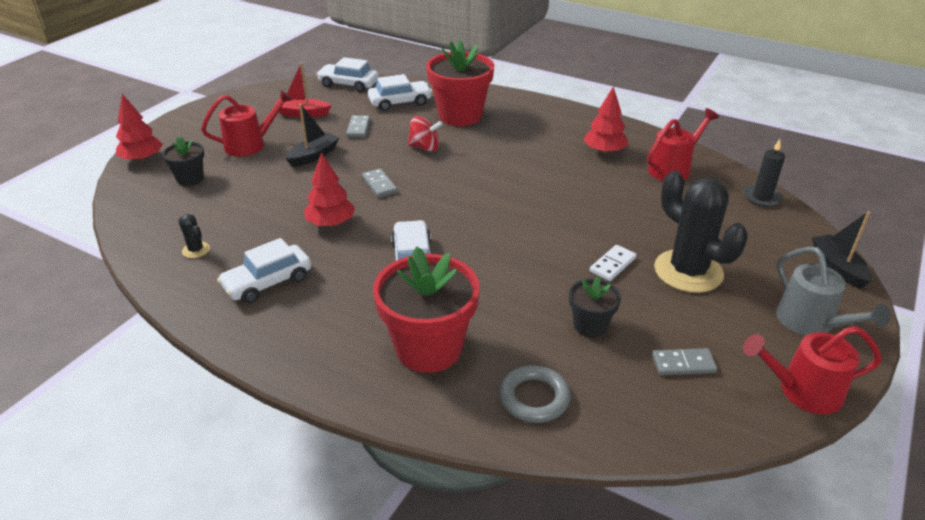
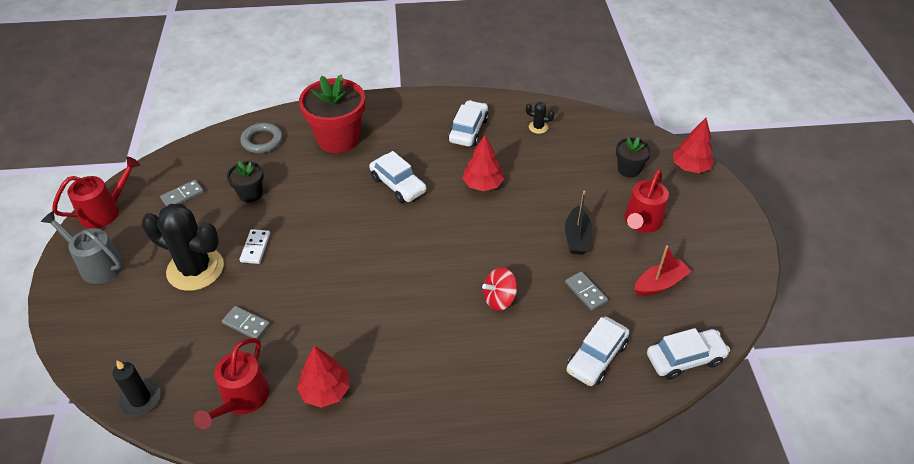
camera: 145 degrees right, 10 degrees up
grey domino [362,169,397,198] -> grey domino moved to [222,306,270,339]
red flower pot [426,40,494,126] -> none
black boat [812,211,872,289] -> none

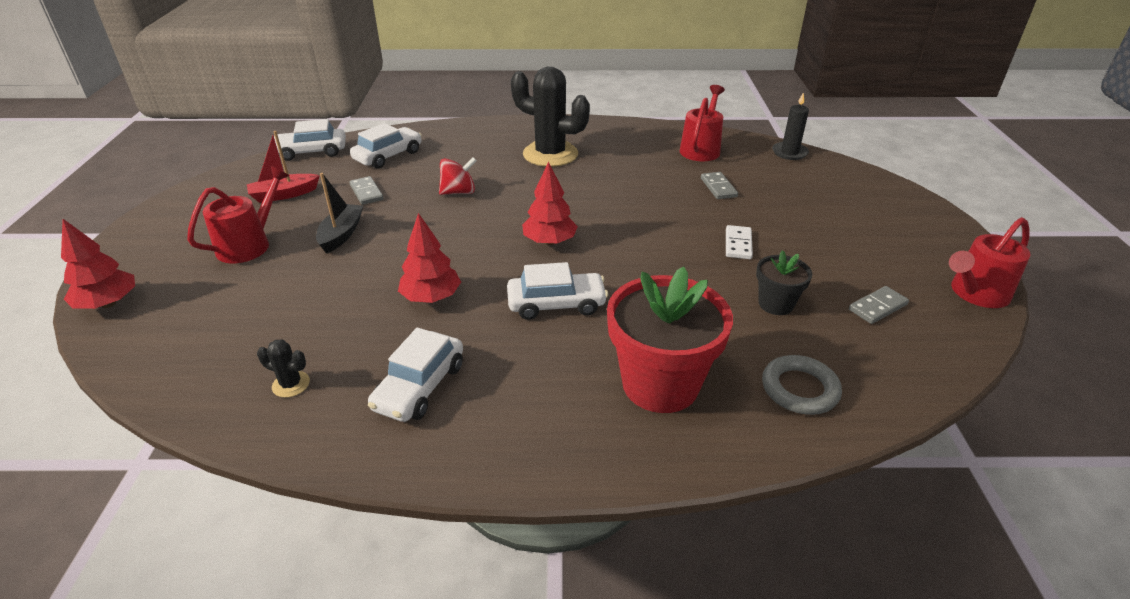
camera: 175 degrees left, 10 degrees down
grey watering can [41,211,123,284] -> none
black cactus [142,204,224,291] -> black cactus moved to [511,67,590,167]
grey domino [222,306,270,339] -> grey domino turned 45 degrees clockwise [701,172,738,199]
red tree [297,346,350,408] -> red tree moved to [522,162,578,245]
white car [369,151,427,203] -> white car turned 120 degrees clockwise [507,262,608,320]
black flower pot [616,137,651,178] -> none

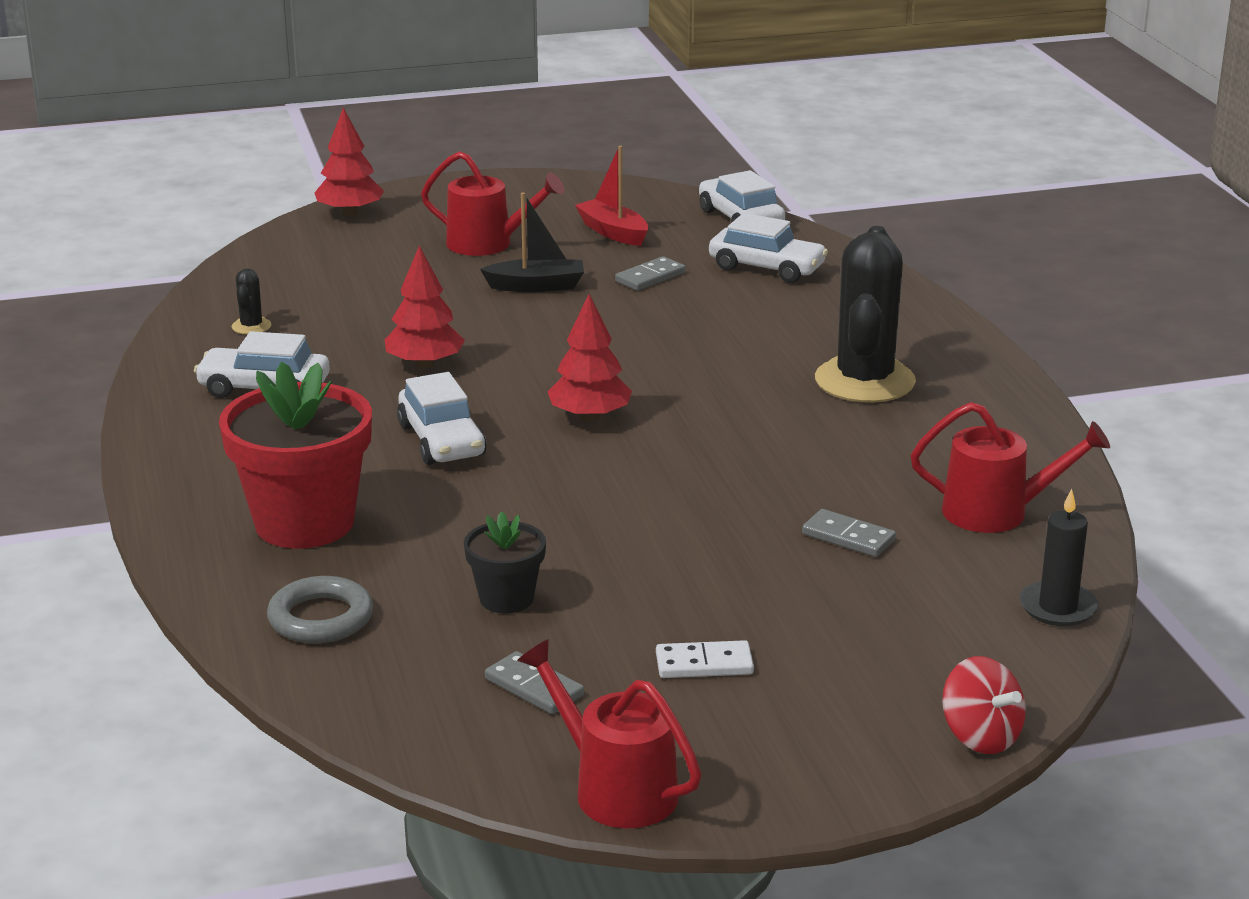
camera: 75 degrees right, 10 degrees down
red spinning top [439,157,477,195] -> red spinning top moved to [942,656,1026,754]
grey domino [701,172,738,199] -> grey domino turned 60 degrees clockwise [802,509,896,557]
white domino [726,225,753,259] -> white domino moved to [656,640,754,678]

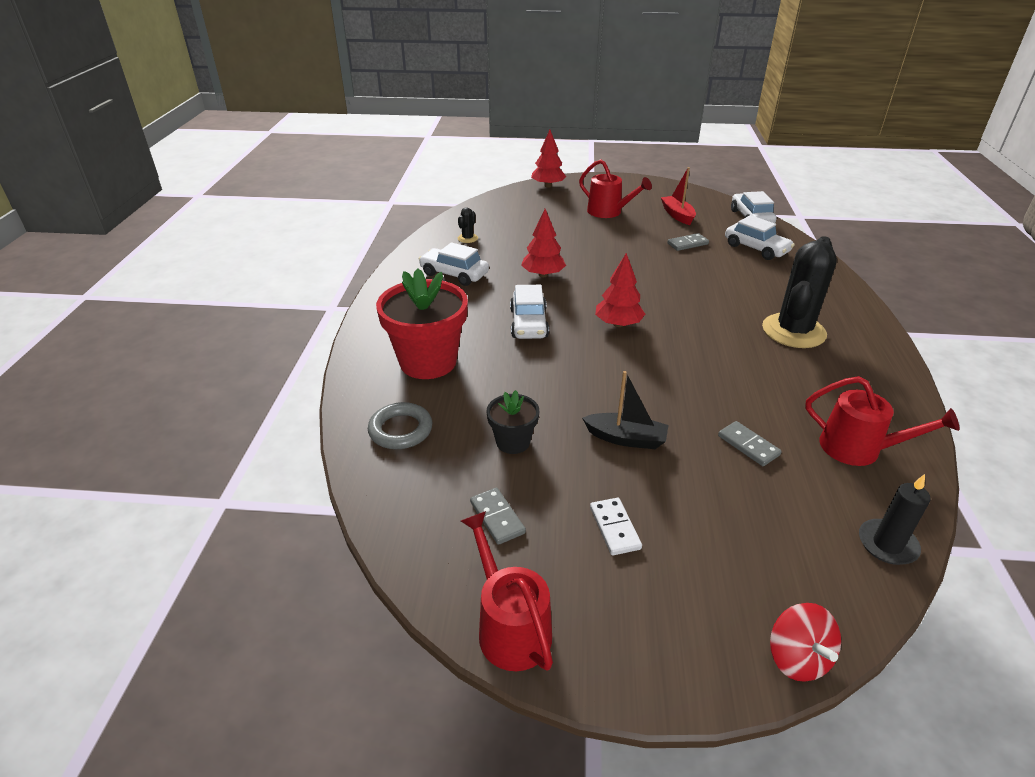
camera: 20 degrees right, 10 degrees up
black boat [480,193,584,292] -> black boat moved to [582,371,668,449]
white domino [656,640,754,678] -> white domino turned 60 degrees clockwise [590,498,642,555]

